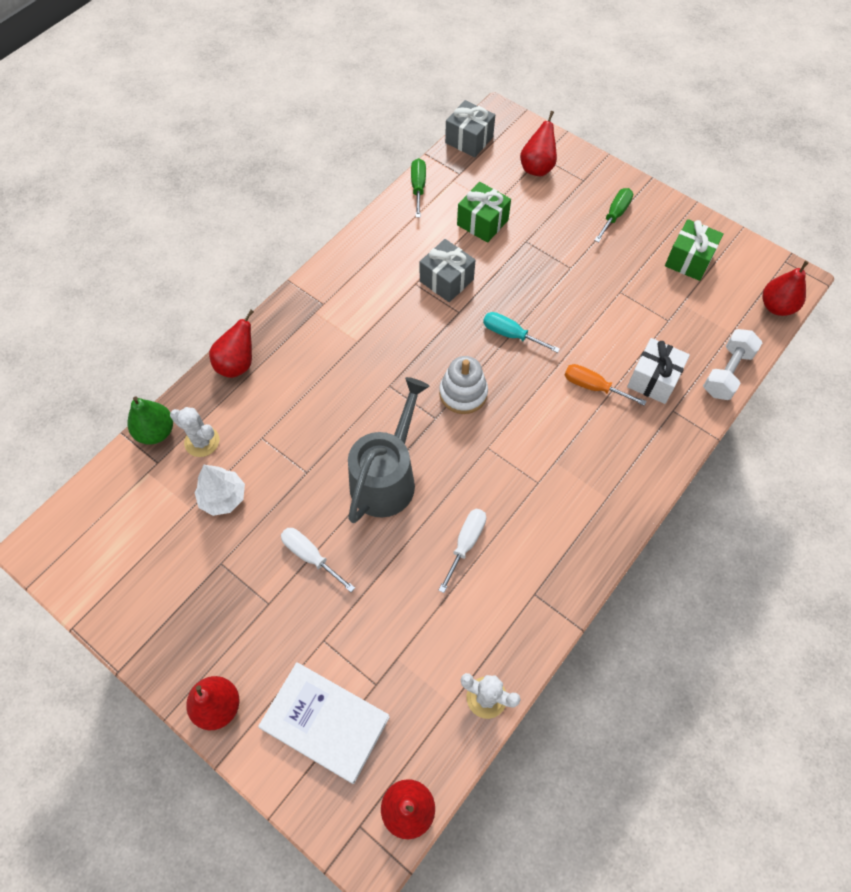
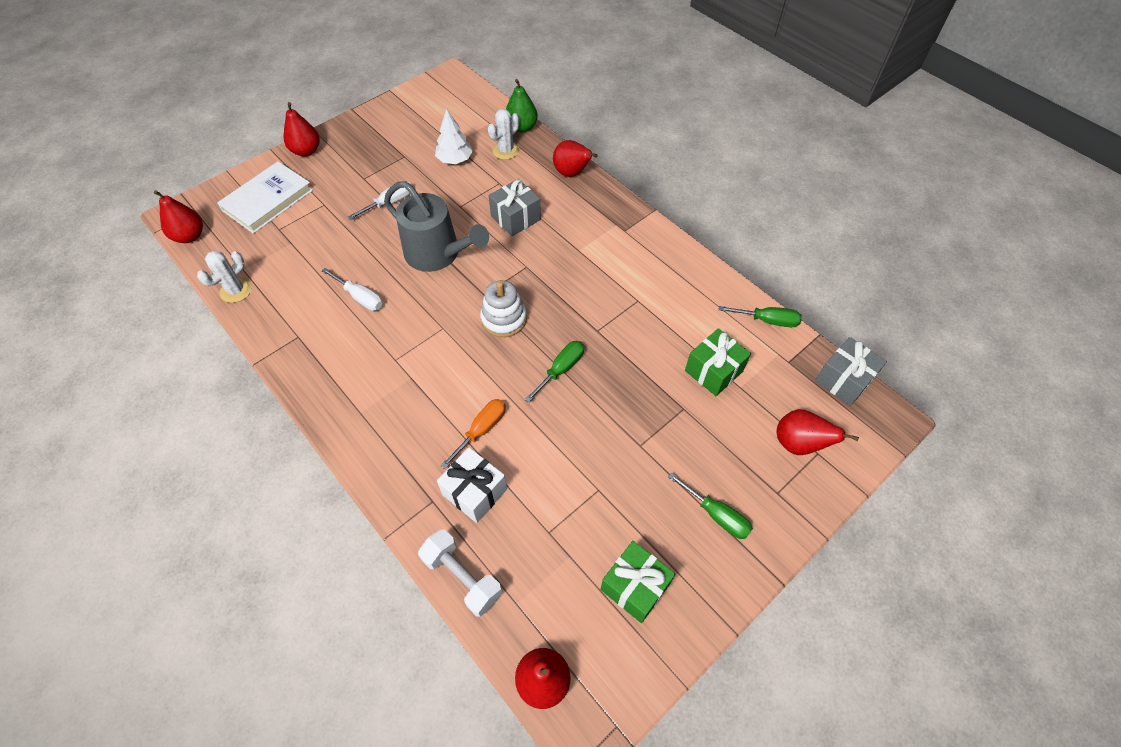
camera: 100 degrees right, 5 degrees down
grey gift [420,239,476,302] -> grey gift moved to [488,179,541,237]
turquoise screwdriver [483,312,560,353] -> green screwdriver [525,341,584,403]

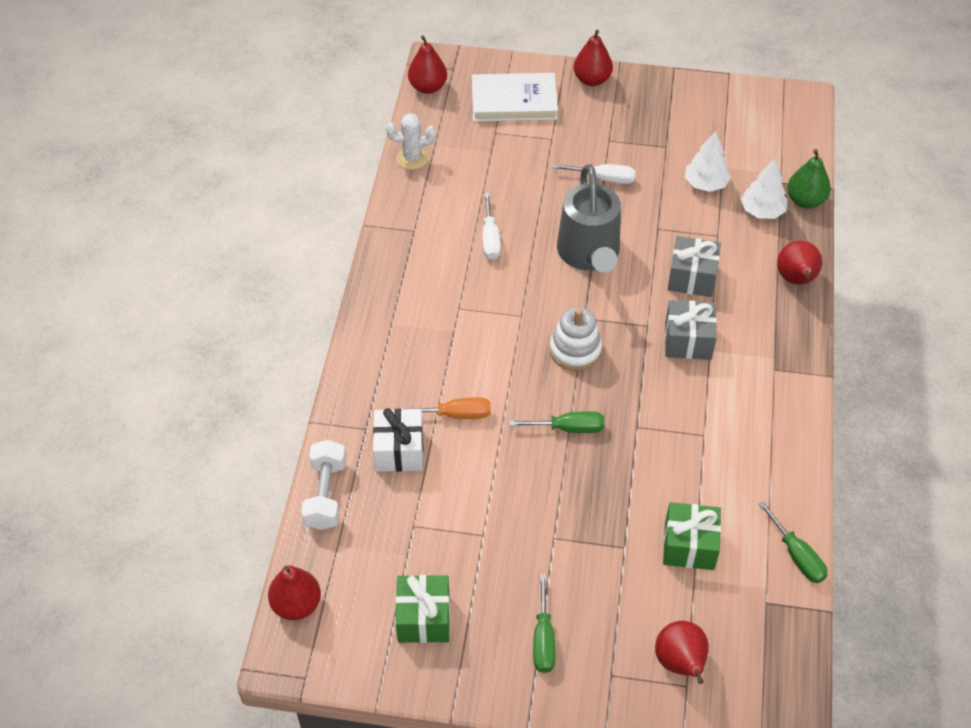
camera: 50 degrees right, 5 degrees down
white cactus [488,109,520,160] -> white tree [741,159,788,219]
grey gift [815,337,887,406] -> grey gift moved to [665,300,717,360]

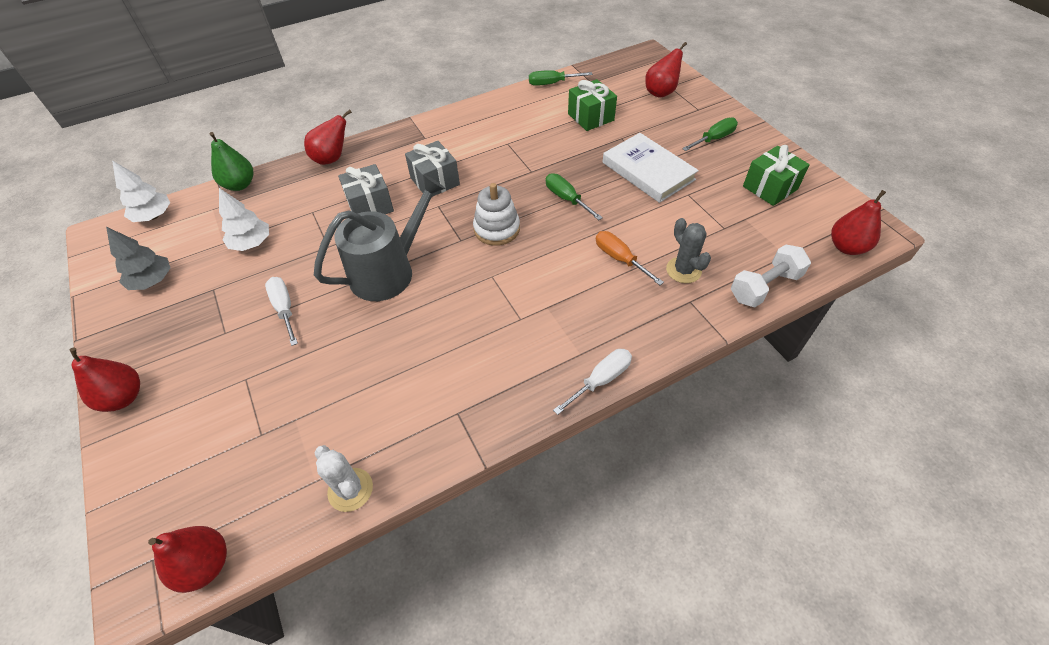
camera: 125 degrees left, 0 degrees up
white gift [373,408,424,472] -> grey cactus [666,218,711,283]
white book [472,73,558,122] -> white book moved to [603,133,699,203]
white screwdriver [482,192,501,260] -> white screwdriver moved to [553,349,632,415]
white tree [741,159,788,219] -> white tree moved to [112,160,170,222]
green screwdriver [758,501,827,583] -> green screwdriver turned 120 degrees counterclockwise [529,70,593,86]
none -> grey tree [106,227,170,290]

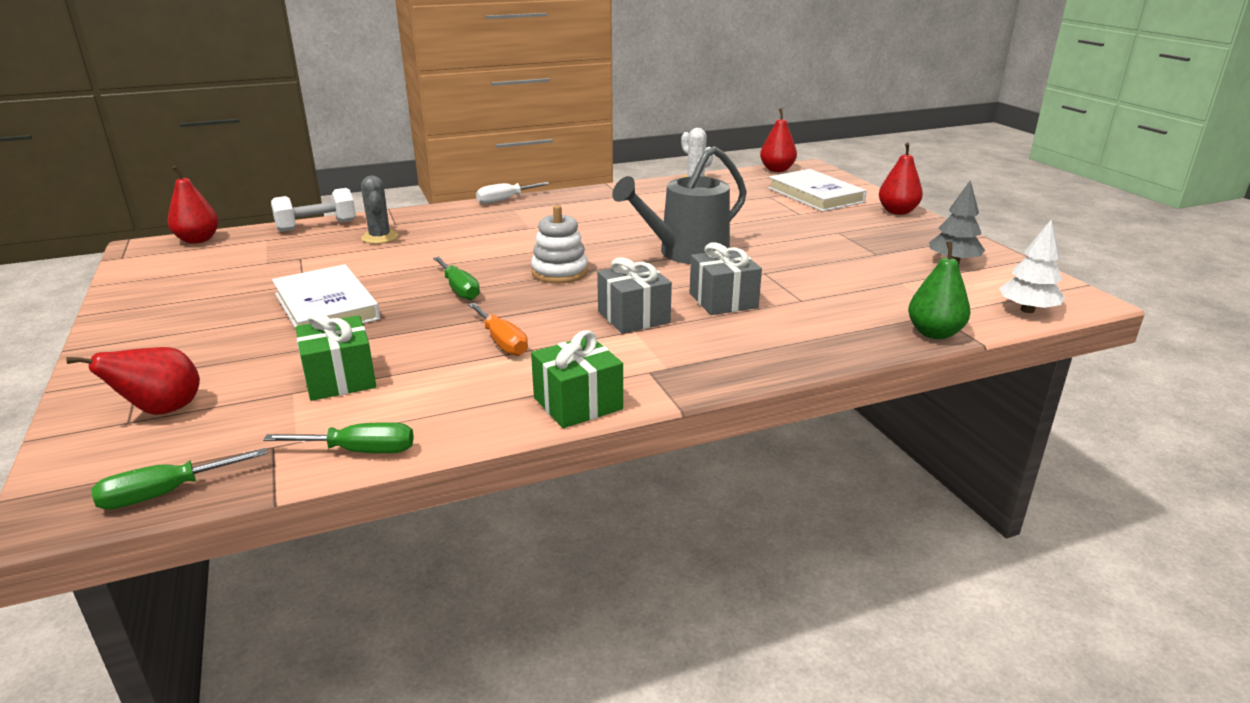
camera: 175 degrees left, 25 degrees down
white tree [219,188,269,251] -> none
white screwdriver [265,277,298,346] -> none
red pear [304,110,352,165] -> none
orange screwdriver [596,231,664,285] -> orange screwdriver moved to [468,302,528,356]
green screwdriver [682,117,738,151] -> green screwdriver moved to [91,448,267,510]
green gift [743,145,810,206] -> green gift moved to [531,330,623,428]
none -> white book [768,169,867,212]

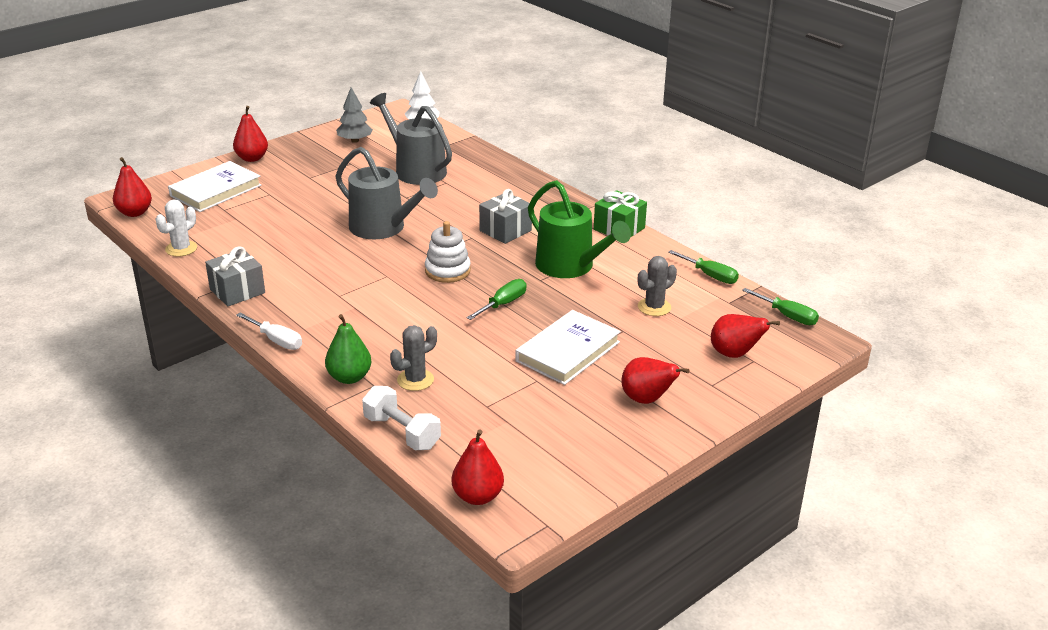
camera: 110 degrees left, 5 degrees up
green screwdriver [263,422,414,453] -> green screwdriver turned 150 degrees clockwise [668,250,739,284]
green gift [296,312,376,401] -> grey cactus [638,256,677,316]
orange screwdriver [468,302,528,356] -> green watering can [528,180,631,278]
grey gift [689,242,762,315] -> grey gift moved to [205,246,265,306]
green pear [908,241,971,339] -> green pear moved to [325,314,372,384]
none -> grey watering can [370,93,452,185]
none -> red pear [621,357,689,404]

